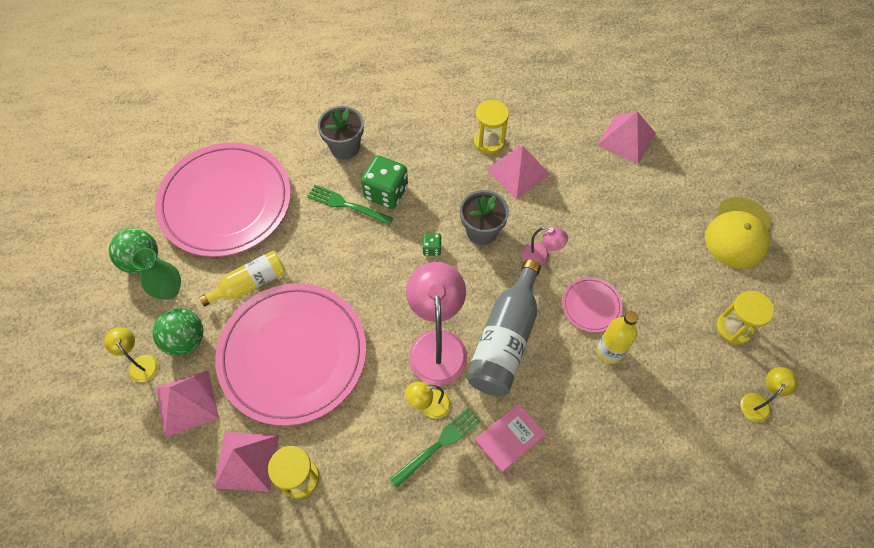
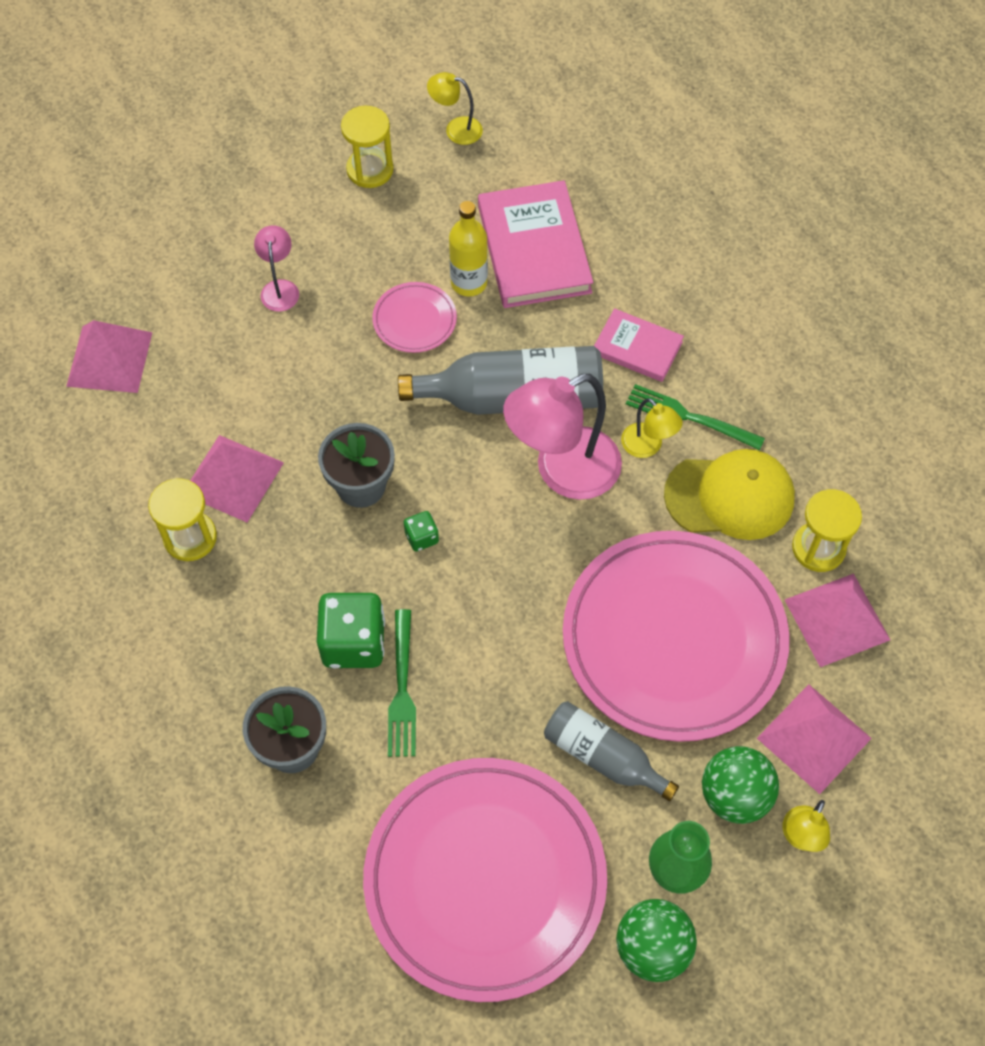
camera: 115 degrees left, 0 degrees up
yellow bottle [199,251,286,307] -> grey bottle [544,701,679,801]
pink lamp [522,227,568,265] -> pink lamp moved to [254,225,299,312]
yellow cap [705,197,771,269] -> yellow cap moved to [664,449,795,540]
none -> pink book [478,180,593,308]

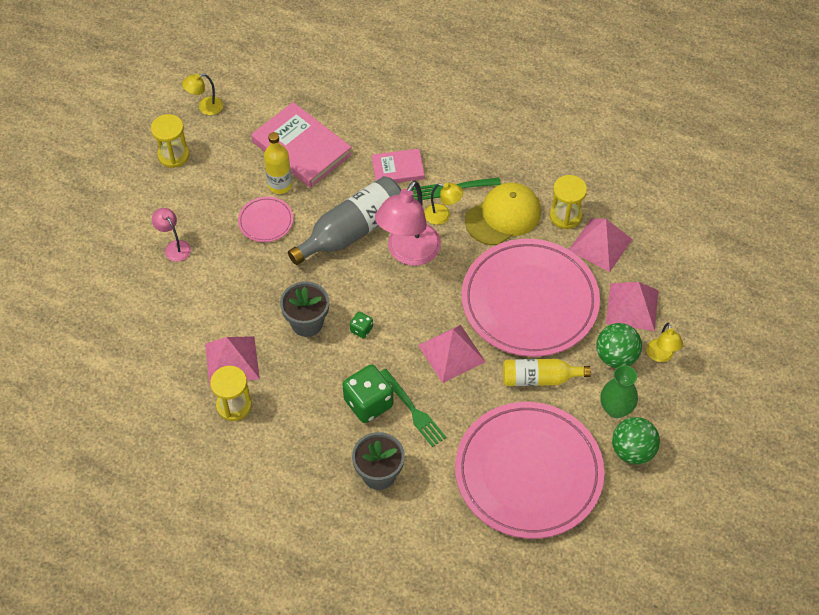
camera: 35 degrees left, 5 degrees down
pink pyramid [66,320,152,393] -> pink pyramid moved to [418,325,485,383]
grey bottle [544,701,679,801] -> yellow bottle [503,359,591,386]

